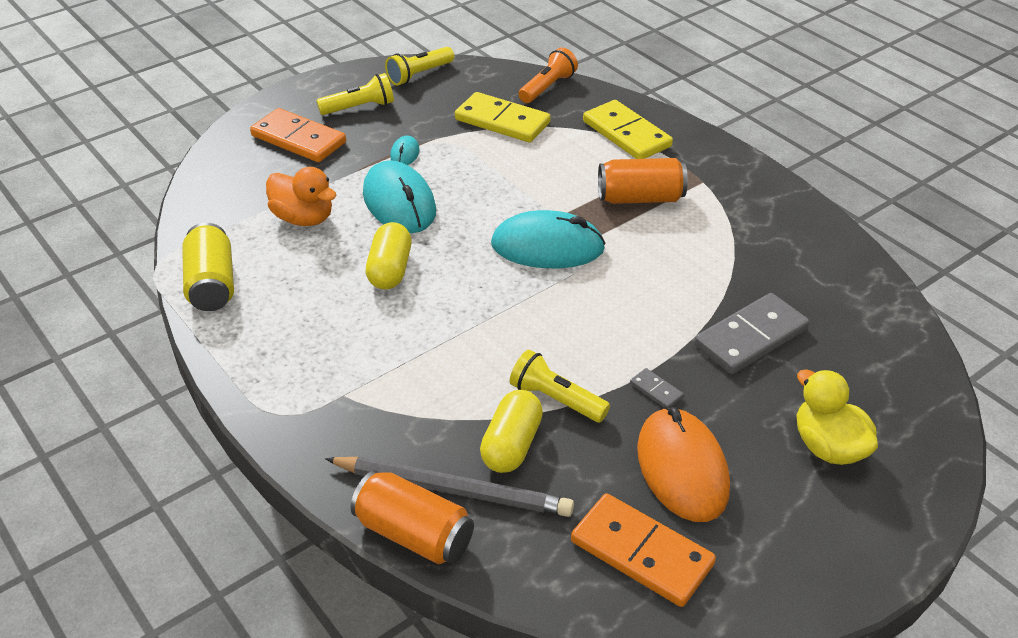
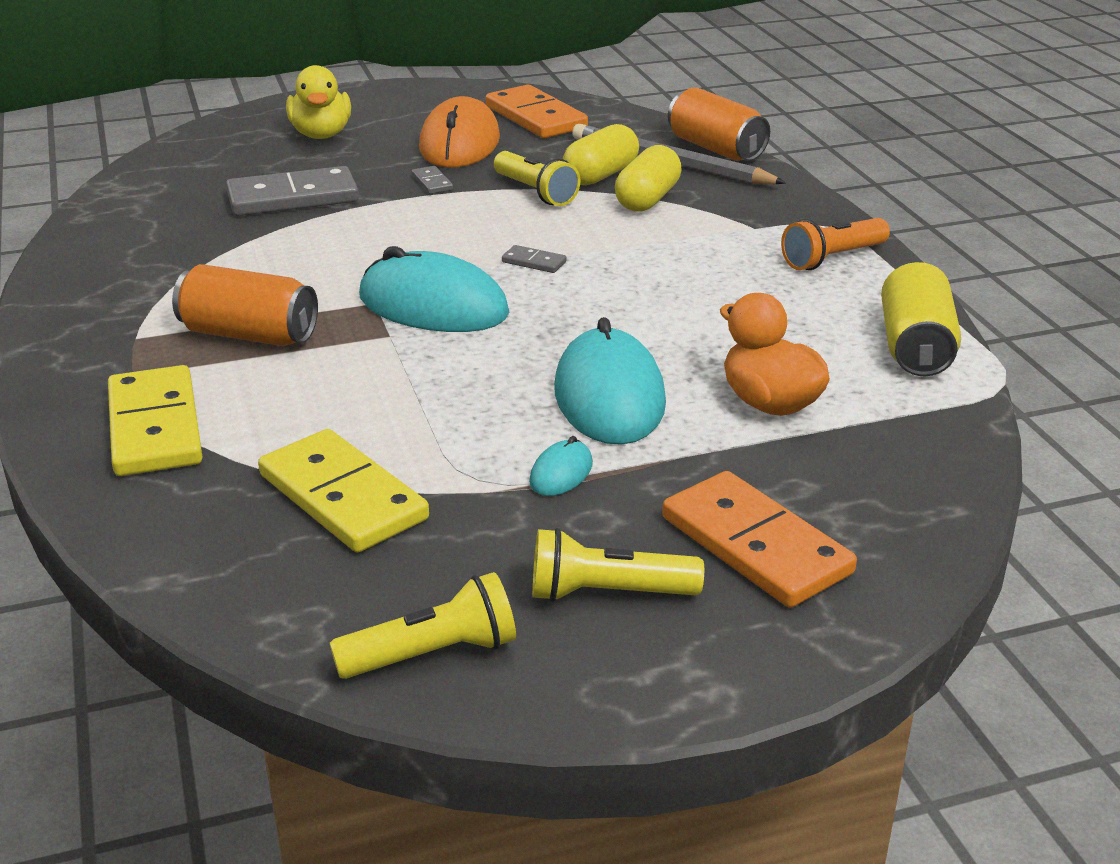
camera: 160 degrees left, 10 degrees down
yellow capsule [366,222,411,289] -> yellow capsule moved to [615,145,682,212]
orange flashlight [518,48,578,103] -> orange flashlight moved to [781,218,890,270]
none -> grey domino [502,245,567,273]

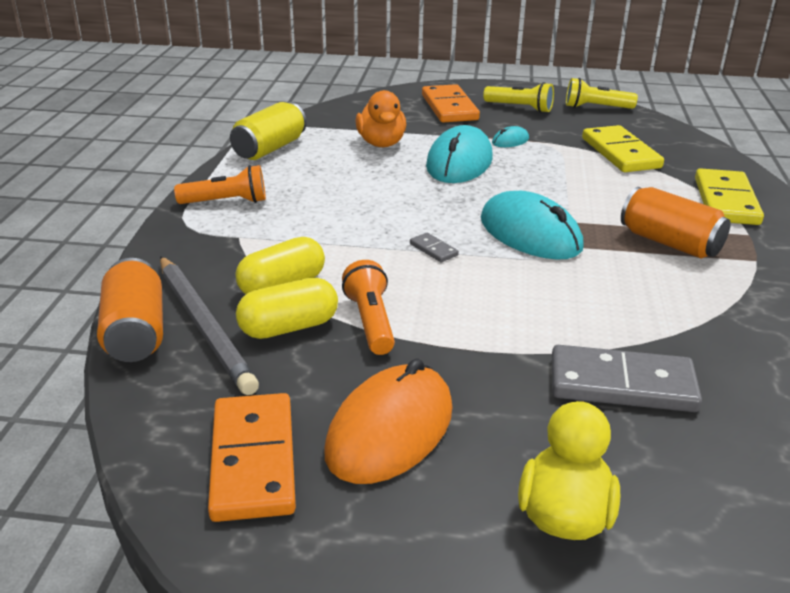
camera: 155 degrees left, 0 degrees up
grey domino [412,166,453,194] -> none
yellow flashlight [494,151,580,206] -> orange flashlight [342,260,395,355]

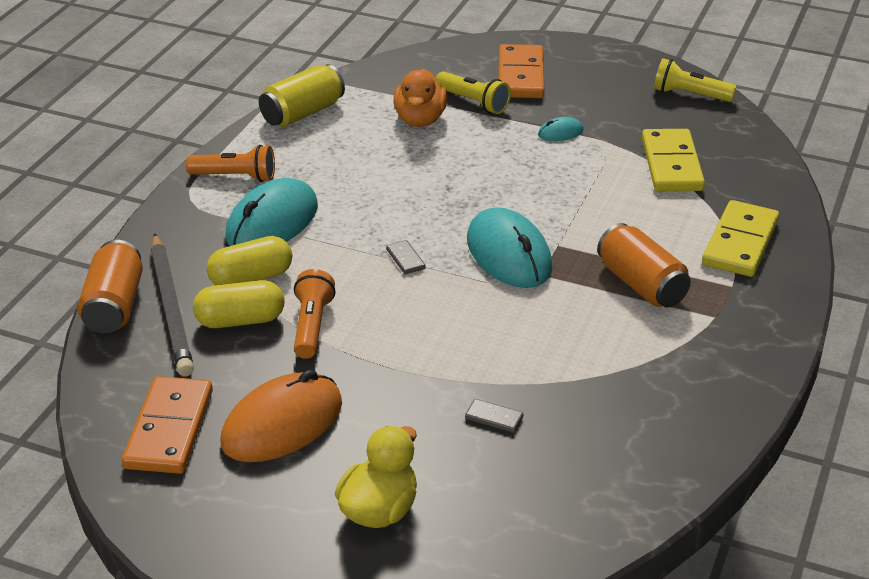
camera: 15 degrees right, 5 degrees up
turquoise mouse [426,125,493,183] -> turquoise mouse moved to [225,178,318,246]
yellow flashlight [483,82,554,113] -> yellow flashlight moved to [436,71,511,114]
grey domino [552,345,702,412] -> grey domino [465,399,523,433], size x0.44

